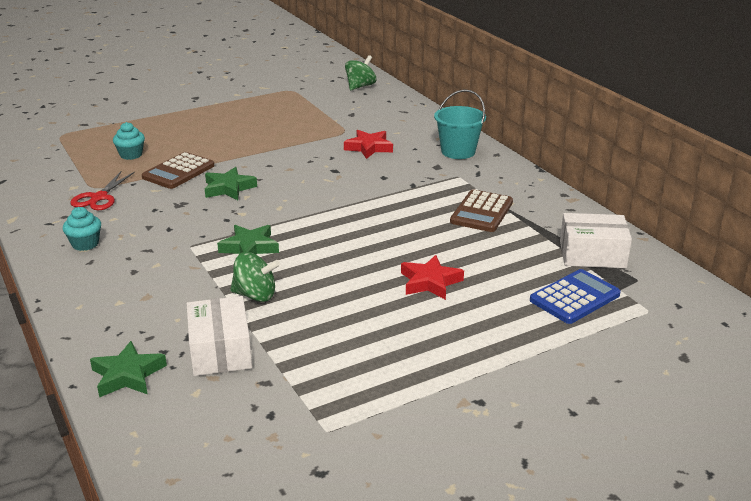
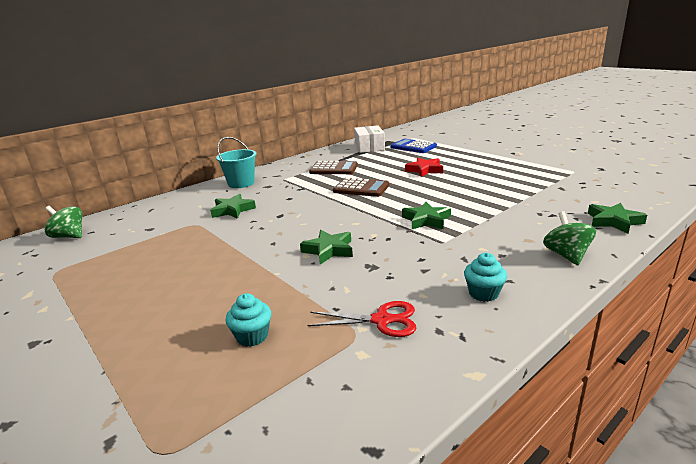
camera: 100 degrees left, 5 degrees down
brown calculator [142,152,215,189] -> brown calculator moved to [333,177,389,197]
white box [187,296,252,376] -> none
green spinning top [230,252,280,302] -> green spinning top moved to [543,211,596,265]
red star [344,130,393,159] -> green star [210,194,256,219]

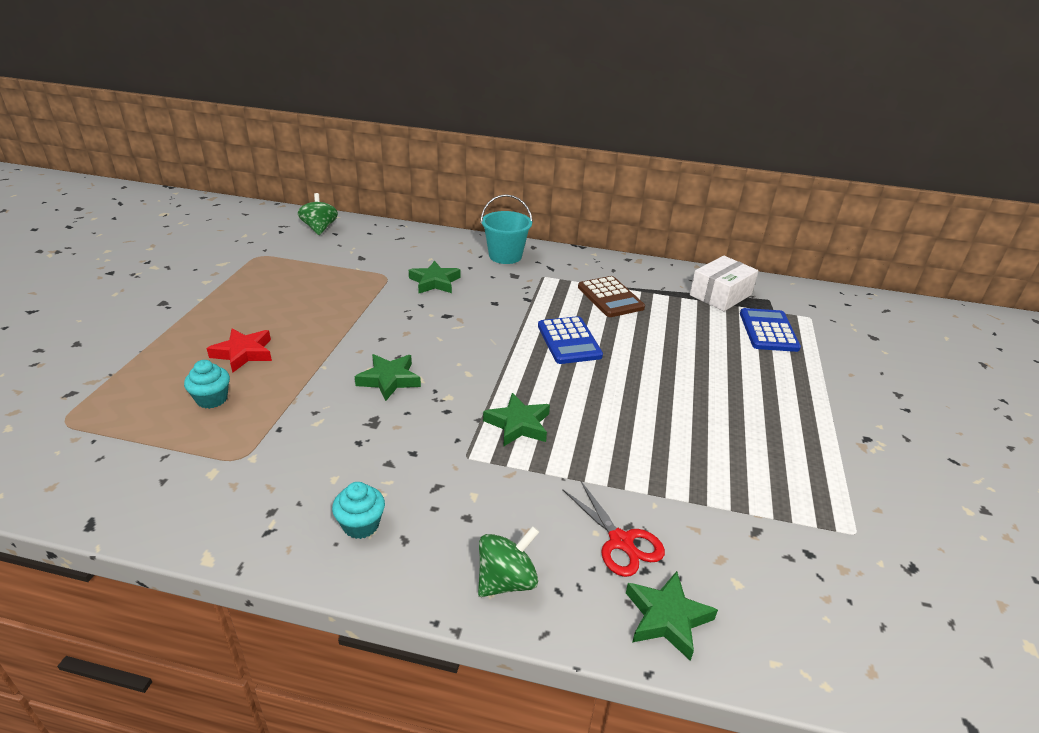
camera: 50 degrees right, 10 degrees up
red scissors [307,301,416,337] -> red scissors moved to [562,480,665,577]
brown calculator [333,177,389,197] -> blue calculator [538,316,603,364]
red star [405,158,443,177] -> red star moved to [207,329,272,373]

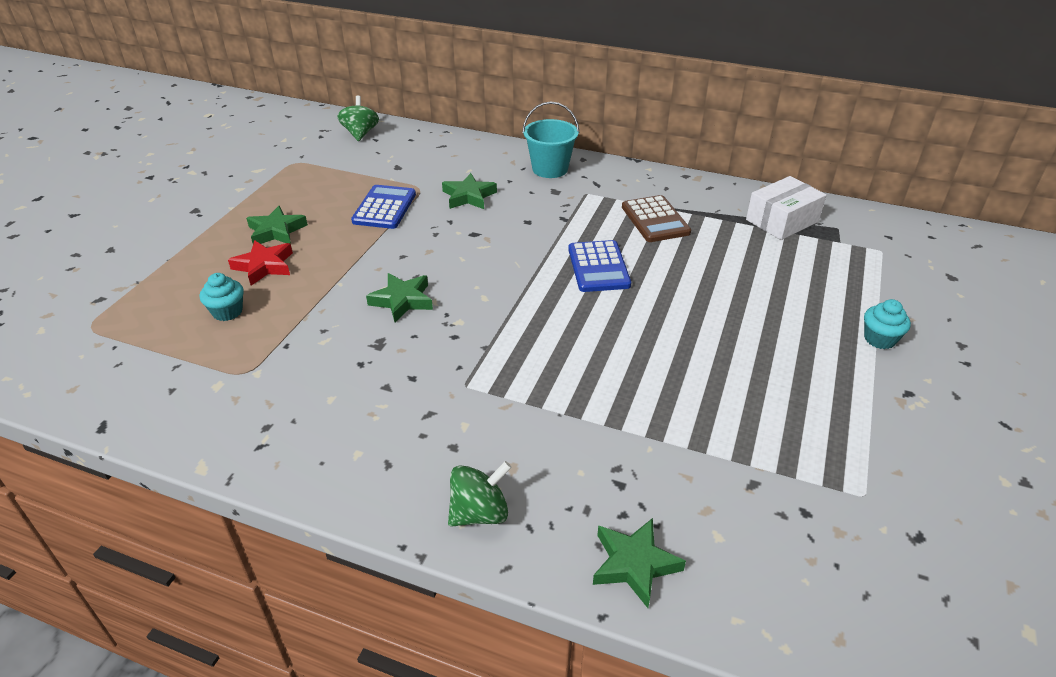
camera: 10 degrees right, 5 degrees up
turquoise cupcake [332,482,385,539] -> turquoise cupcake moved to [864,299,911,349]
green star [483,393,550,447] -> green star moved to [246,206,308,244]
red scissors [562,480,665,577] -> none
blue calculator [740,308,801,352] -> blue calculator moved to [351,185,416,229]

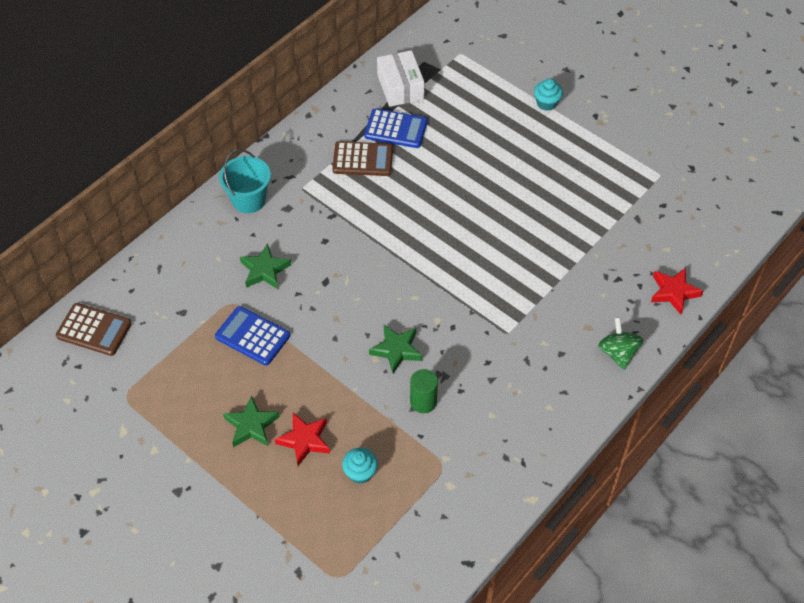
camera: 70 degrees left, 15 degrees up
green spinning top [337,96,379,141] -> brown calculator [56,303,132,356]
blue calculator [568,240,631,292] -> blue calculator moved to [364,108,428,148]
green star [593,518,686,608] -> red star [651,268,703,315]
none -> green cylinder [410,369,438,413]

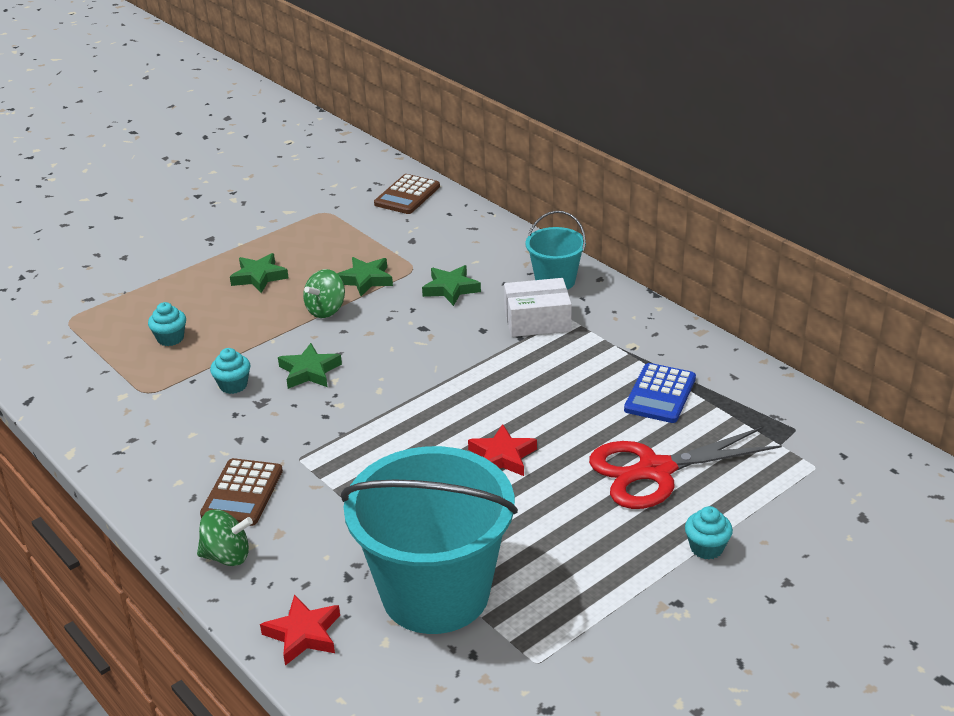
camera: 100 degrees right, 20 degrees down
blue calculator [215,306,290,366] -> green star [337,257,393,296]
red star [275,413,330,466] -> red star moved to [468,424,537,476]
brown calculator [332,141,393,176] -> brown calculator moved to [200,458,283,526]
white box [377,50,425,107] -> white box moved to [504,278,572,337]
green cylinder [410,369,438,413] -> turquoise cupcake [210,348,251,394]
none -> green spinning top [303,269,345,318]
none -> turquoise bucket [341,446,518,634]
none -> red scissors [589,426,782,509]

